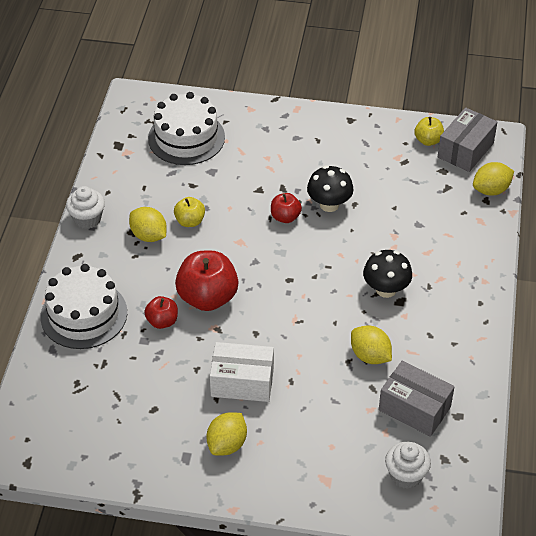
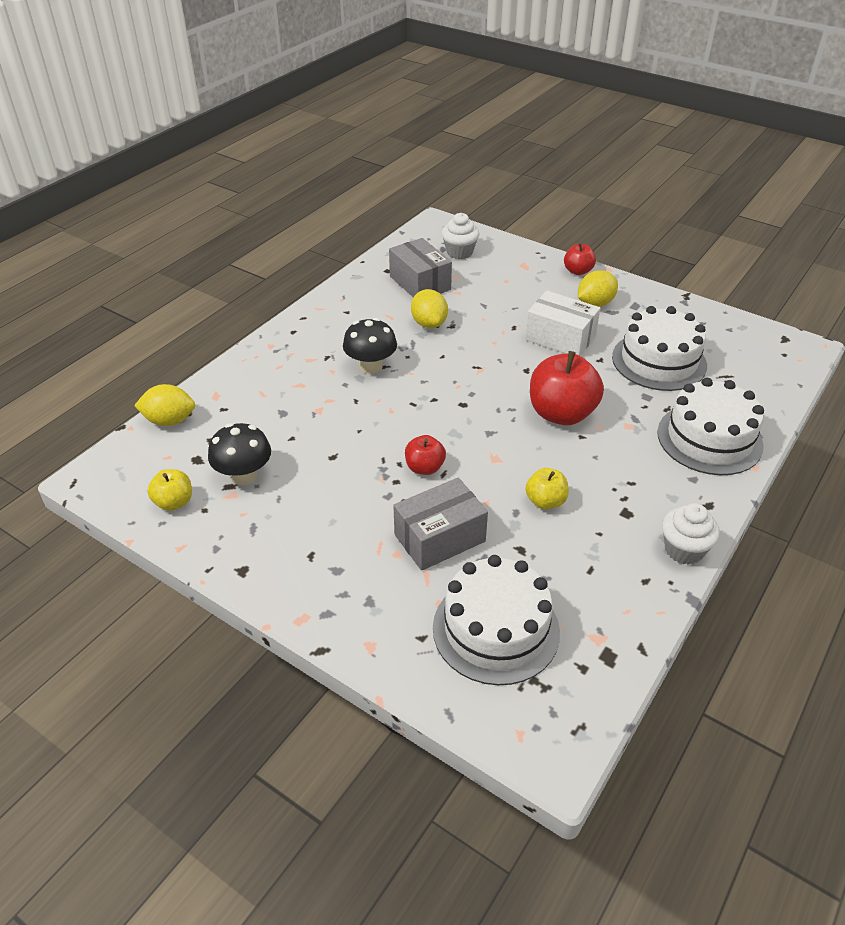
camera: 155 degrees left, 5 degrees down
yellow lemon [129,207,167,242] -> none
red apple [144,296,178,329] -> red apple moved to [564,243,596,275]
black mushroom [307,165,354,212] -> black mushroom moved to [208,423,271,485]
grey box [438,107,497,172] -> grey box moved to [393,478,488,571]
none -> white cake [612,306,707,391]

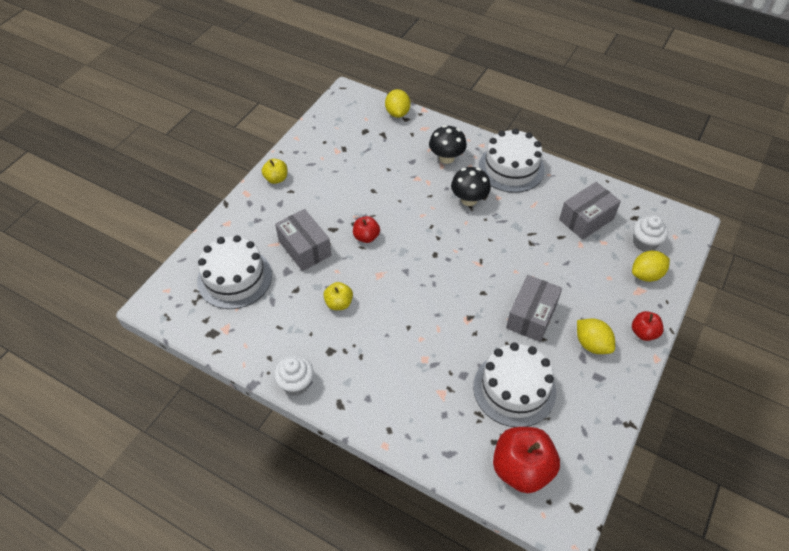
camera: 85 degrees right, 10 degrees up
yellow apple [148,469,192,511] -> yellow apple moved to [262,159,287,184]
black mushroom [208,423,271,485] -> black mushroom moved to [429,125,467,164]
yellow lemon [411,289,448,328] -> yellow lemon moved to [632,251,670,282]
white box [525,291,600,356] -> grey box [506,275,562,342]
red apple [530,351,604,425] -> red apple moved to [493,427,560,493]
white cake [657,378,764,475] -> white cake moved to [479,128,545,193]

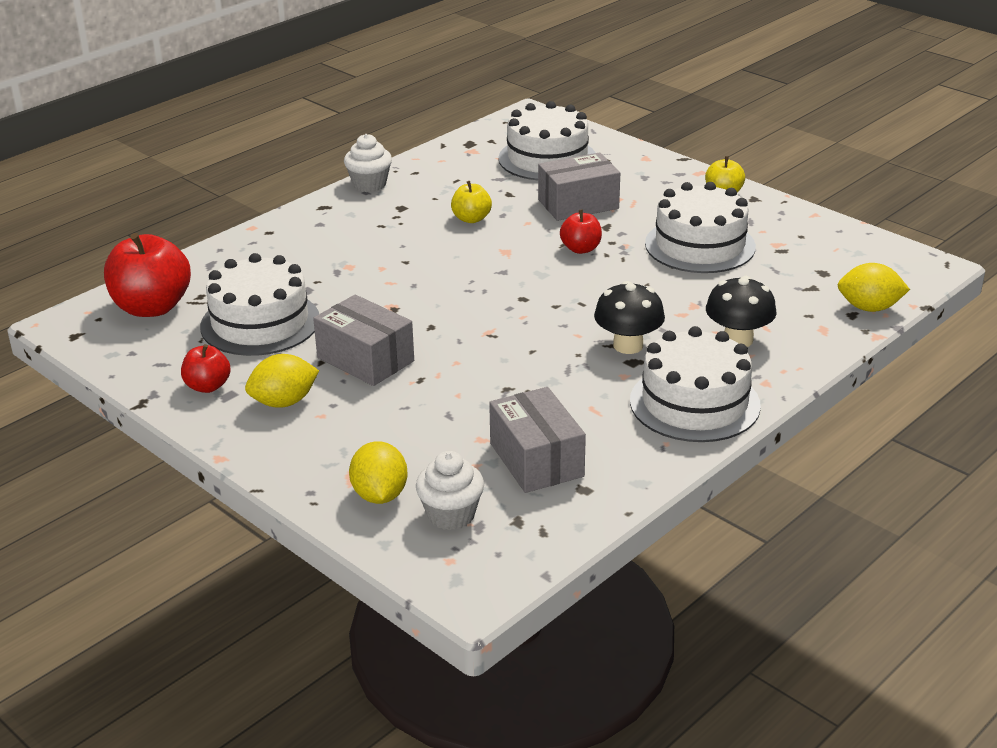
camera: 105 degrees right, 20 degrees down
red apple [632,311,664,341] -> red apple moved to [181,344,231,393]
none -> white cake [645,182,756,273]

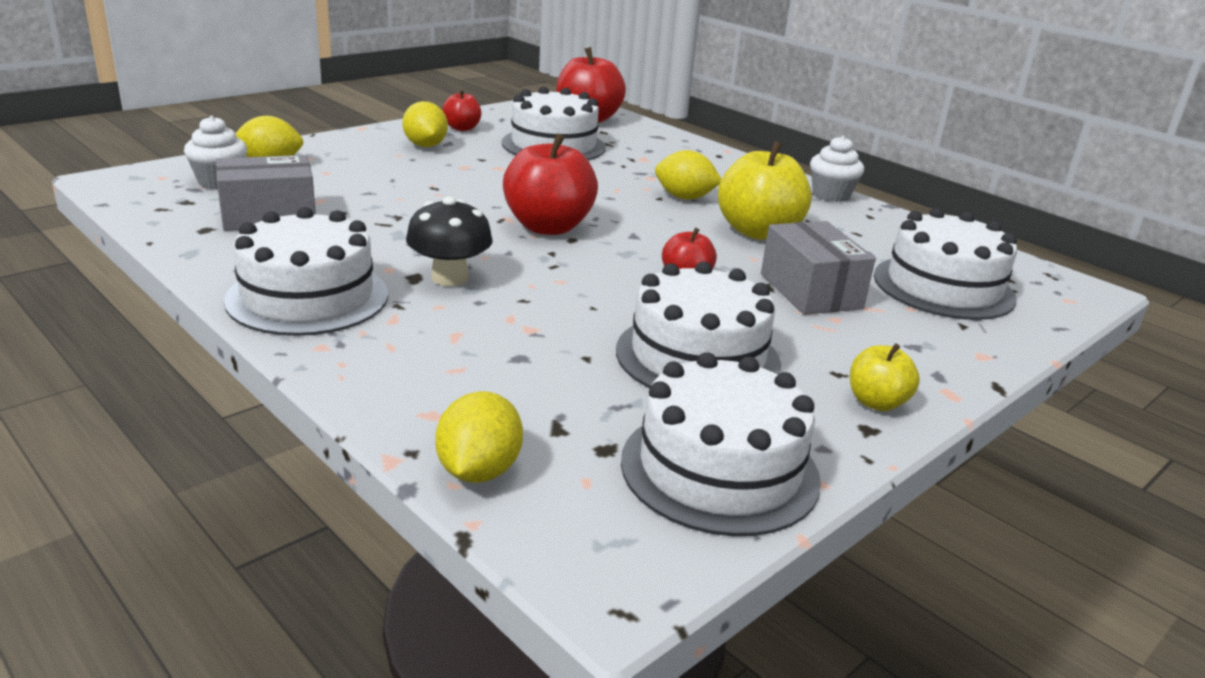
camera: 90 degrees right, 5 degrees down
grey box [313,295,414,386] -> none
yellow apple [451,181,492,223] -> yellow apple [718,141,812,240], size x1.89
black mushroom [706,276,777,347] -> none
none -> red apple [503,134,598,235]
none -> white cake [621,352,821,536]
none -> yellow lemon [655,150,721,200]

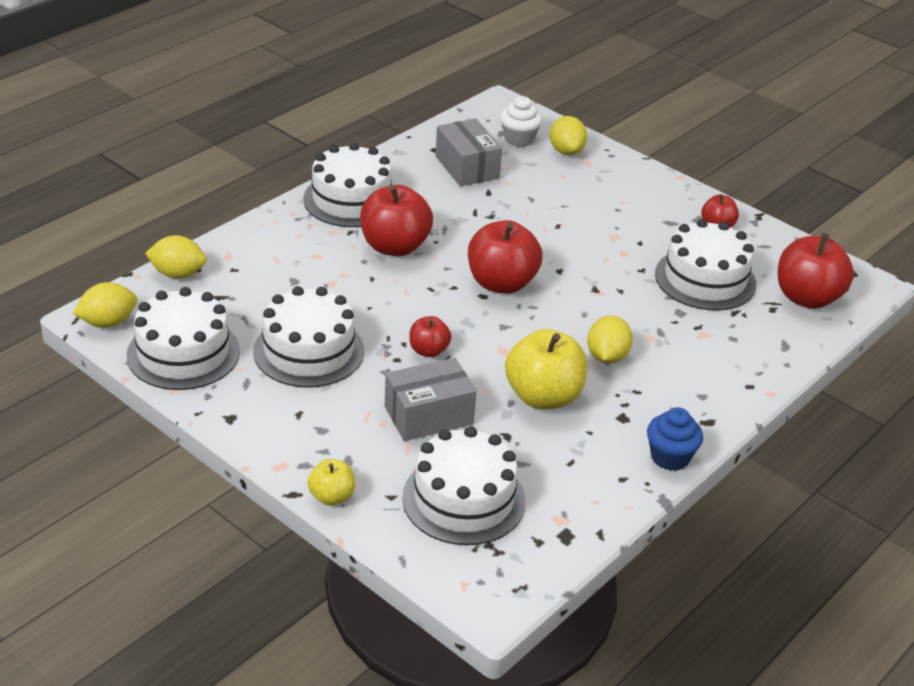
camera: 85 degrees right, 10 degrees up
yellow lemon [402,101,448,147] -> yellow lemon moved to [73,282,137,328]
black mushroom [406,196,493,286] -> red apple [360,185,433,256]
white cupcake [810,136,864,202] -> blue cupcake [647,407,703,471]
yellow apple [850,343,920,411] -> yellow apple moved to [307,459,355,505]

